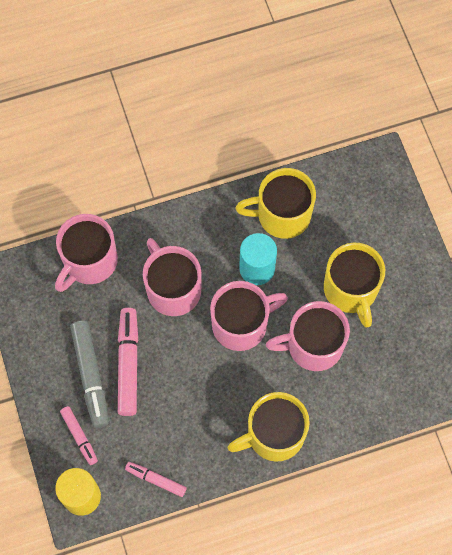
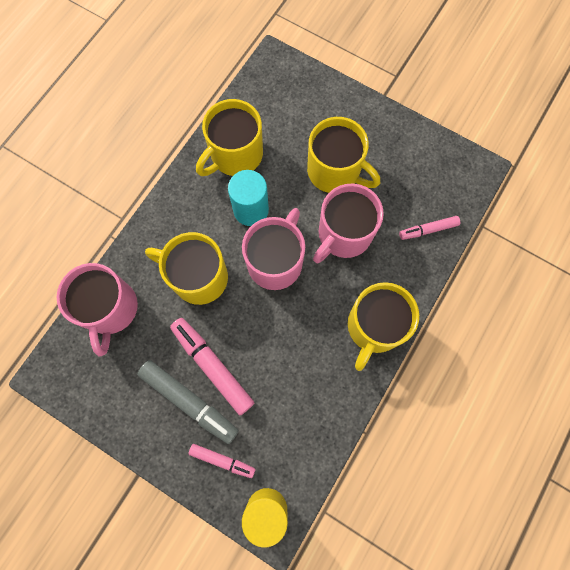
camera: 40 degrees left, 5 degrees up
pink marker [125,462,187,497] -> pink marker moved to [399,216,460,240]
pink mug [143,238,201,316] -> yellow mug [145,232,228,305]

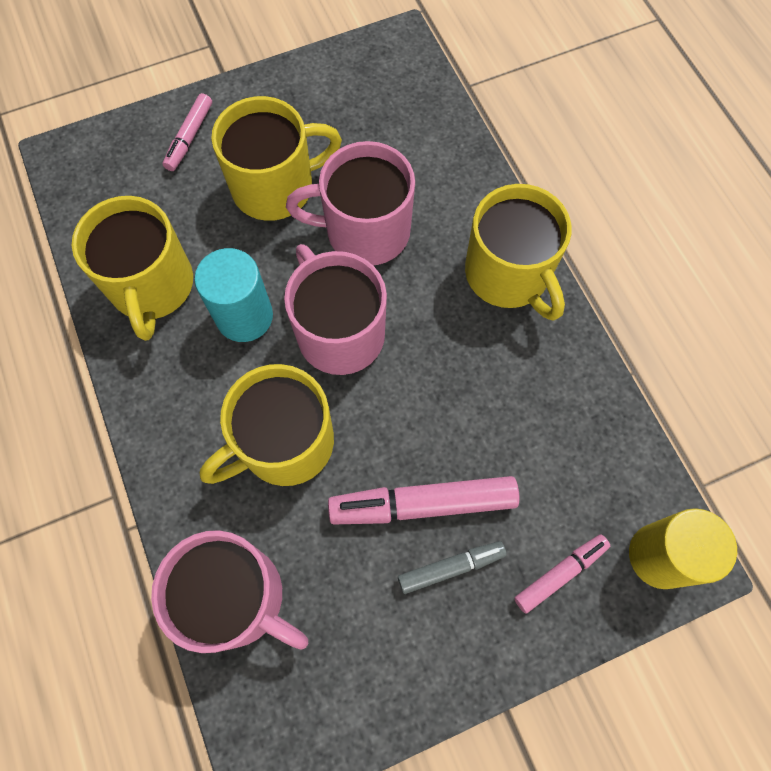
camera: 55 degrees left, 5 degrees down
grey marker [137,360,239,444] -> grey marker [398,541,507,594], size x0.58
pink mug [313,183,384,263] -> pink mug turned 105 degrees clockwise [286,141,415,265]
pink marker [399,216,460,240] -> pink marker moved to [163,93,212,171]

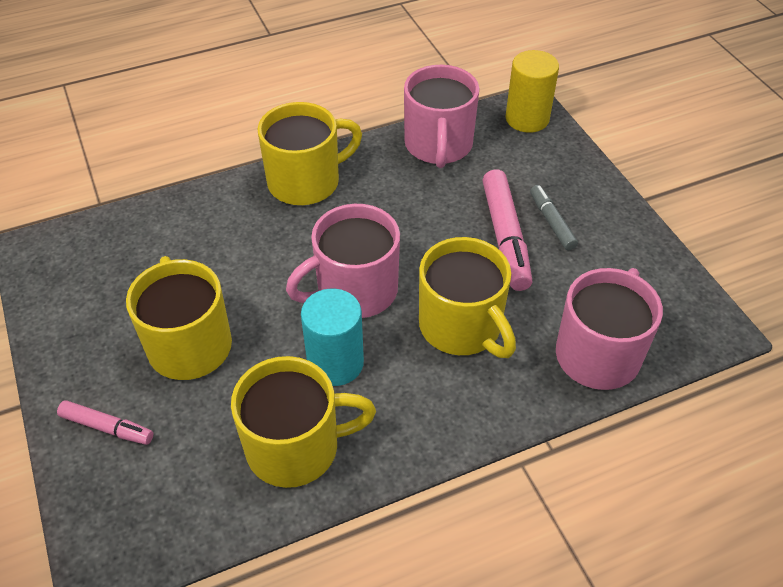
camera: 90 degrees left, 20 degrees down
pink mug [286,141,415,265] -> pink mug moved to [404,65,480,168]
pink marker [514,534,610,613] -> none

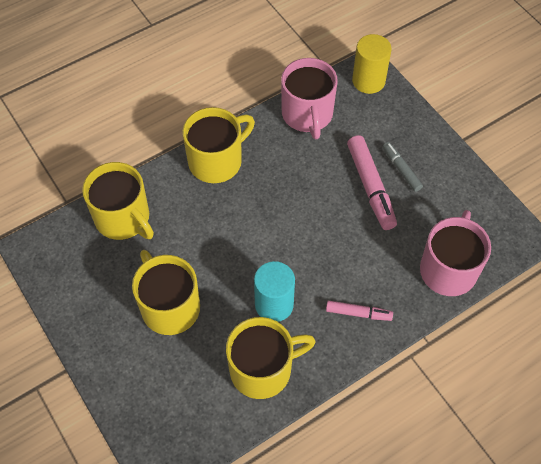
camera: 10 degrees left, 10 degrees up
pink marker [57,401,153,445] -> pink marker moved to [326,301,393,321]
pink mug [286,204,400,318] -> none
yellow mug [419,237,516,358] -> yellow mug moved to [82,162,154,240]

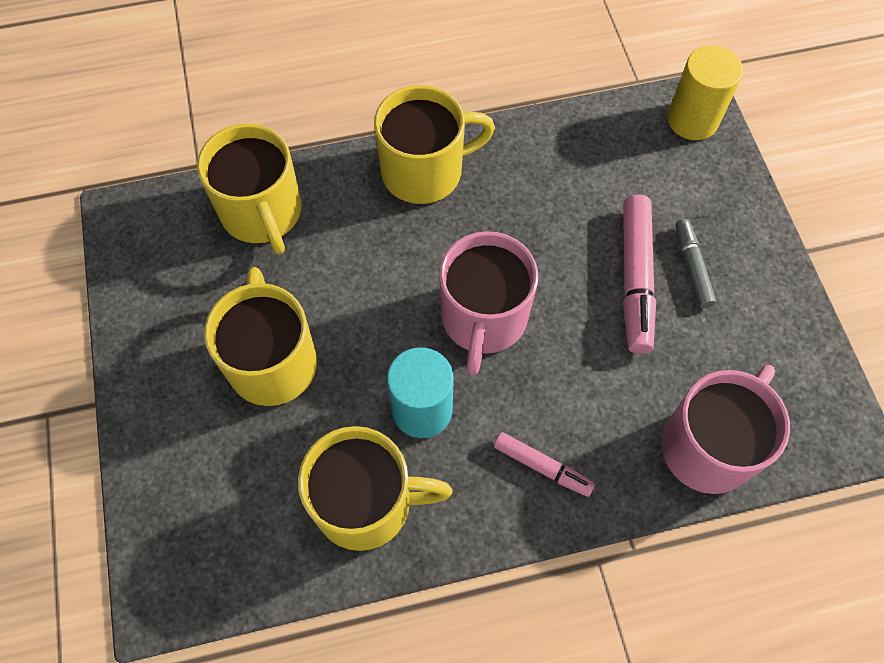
camera: 20 degrees right, 5 degrees up
pink mug [281,58,338,139] -> pink mug moved to [439,231,538,376]

